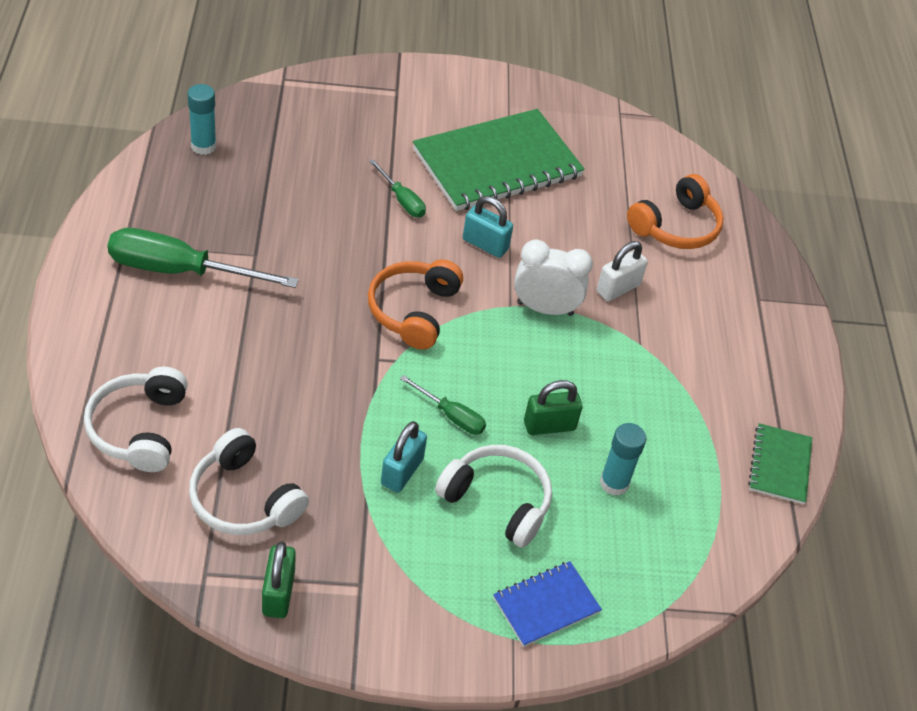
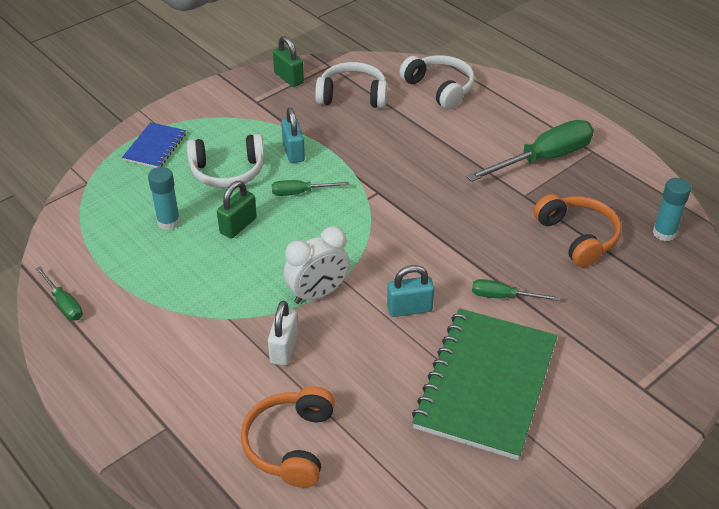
camera: 145 degrees right, 5 degrees down
orange headphones [368,260,463,350] -> orange headphones moved to [534,194,621,267]
green notebook [748,423,812,504] -> green screwdriver [36,267,83,321]

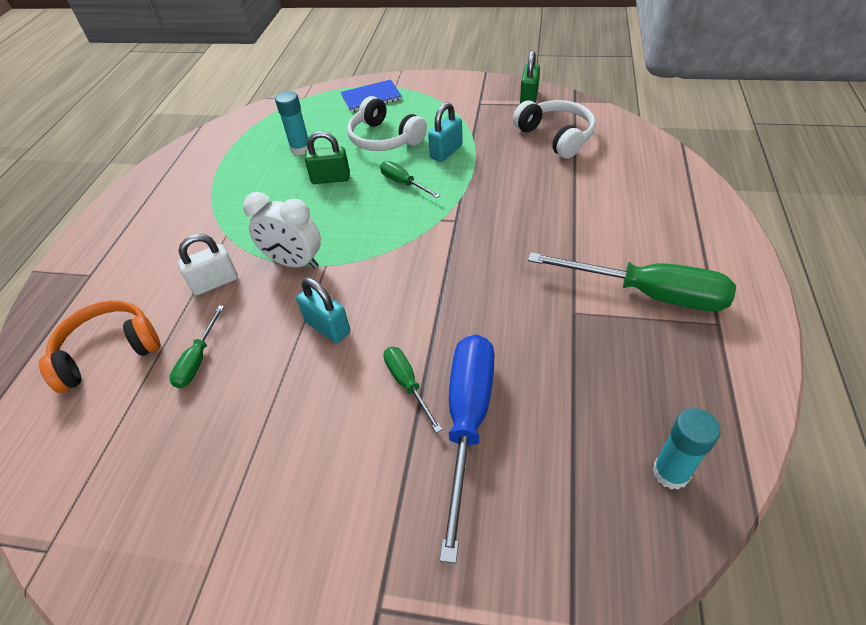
camera: 55 degrees right, 5 degrees up
green screwdriver [36,267,83,321] -> green screwdriver moved to [169,305,224,388]
white headphones [399,55,475,110] -> none
green notebook [412,308,557,460] -> none
orange headphones [534,194,621,267] -> none
none -> blue screwdriver [440,334,495,563]

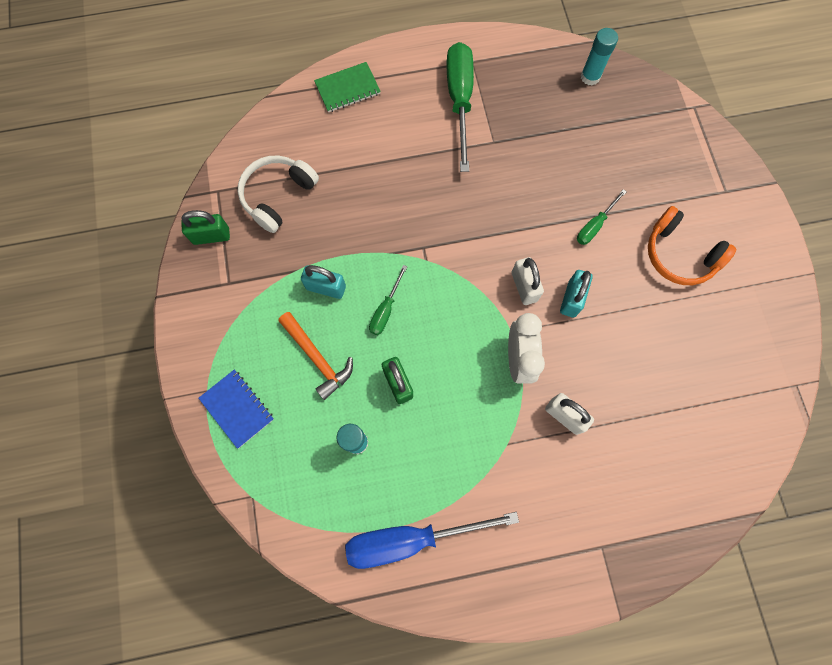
camera: 115 degrees left, 25 degrees up
orange headphones [39,300,161,393] -> orange headphones moved to [648,206,736,285]
green screwdriver [169,305,224,388] -> none
white headphones [347,96,427,151] -> orange hammer [278,312,353,400]
blue screwdriver [440,334,495,563] -> blue screwdriver moved to [345,512,519,569]
none -> green notebook [314,62,381,112]
none -> white padlock [512,257,544,305]

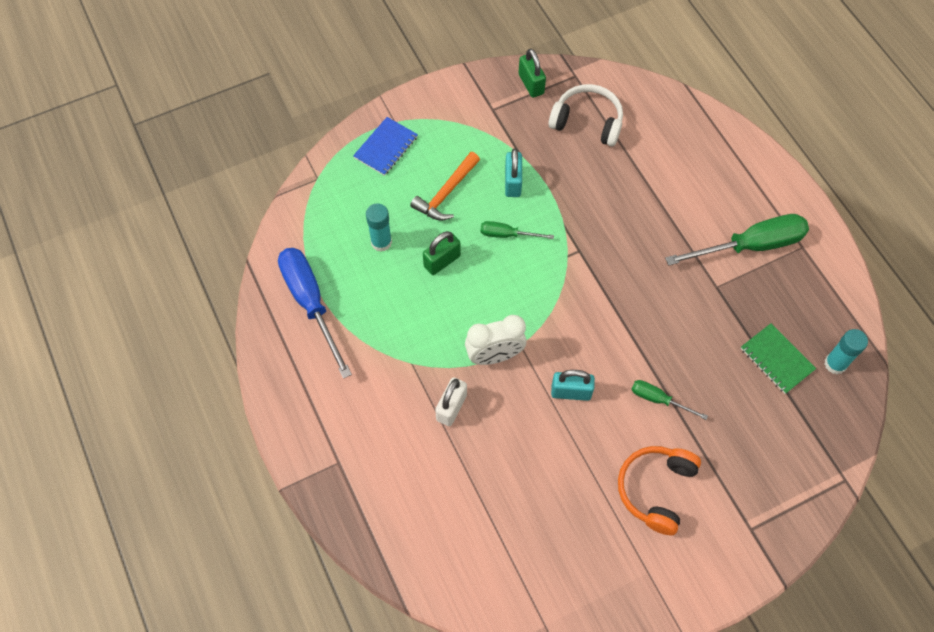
camera: 75 degrees right, 10 degrees down
green notebook [314,62,381,112] -> green notebook moved to [741,323,816,394]
white padlock [512,257,544,305] -> none

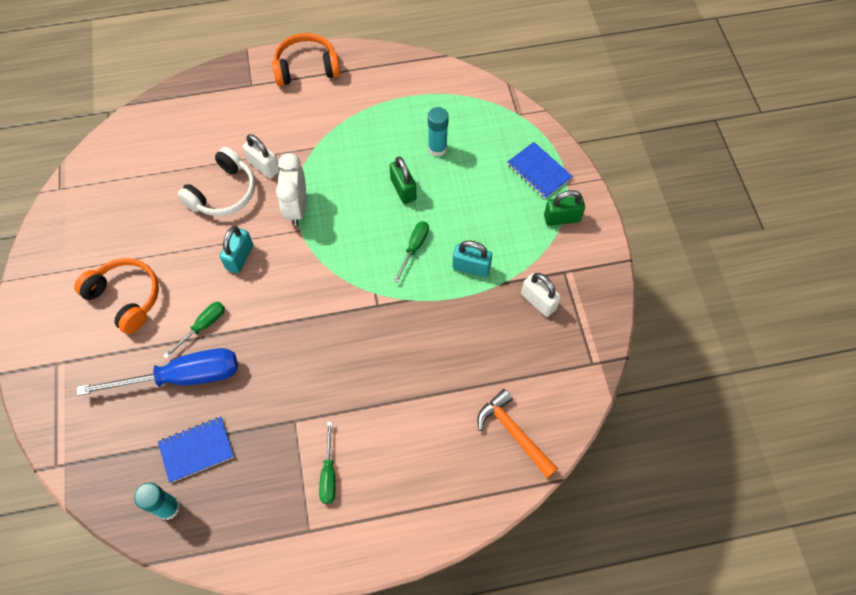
camera: 105 degrees right, 0 degrees up
blue screwdriver [278,248,352,379] -> blue screwdriver moved to [77,348,238,396]
orange hammer [410,152,480,221] -> orange hammer moved to [477,389,558,478]
green padlock [519,49,546,98] -> green padlock moved to [544,190,585,226]
white headphones [548,84,623,147] -> white headphones moved to [177,147,255,216]
green screwdriver [665,214,809,266] -> green screwdriver [319,422,335,504], size x0.50
green notebook [741,323,816,394] -> blue notebook [158,417,234,483]
none -> orange headphones [272,33,340,86]
none -> white padlock [521,273,561,317]

